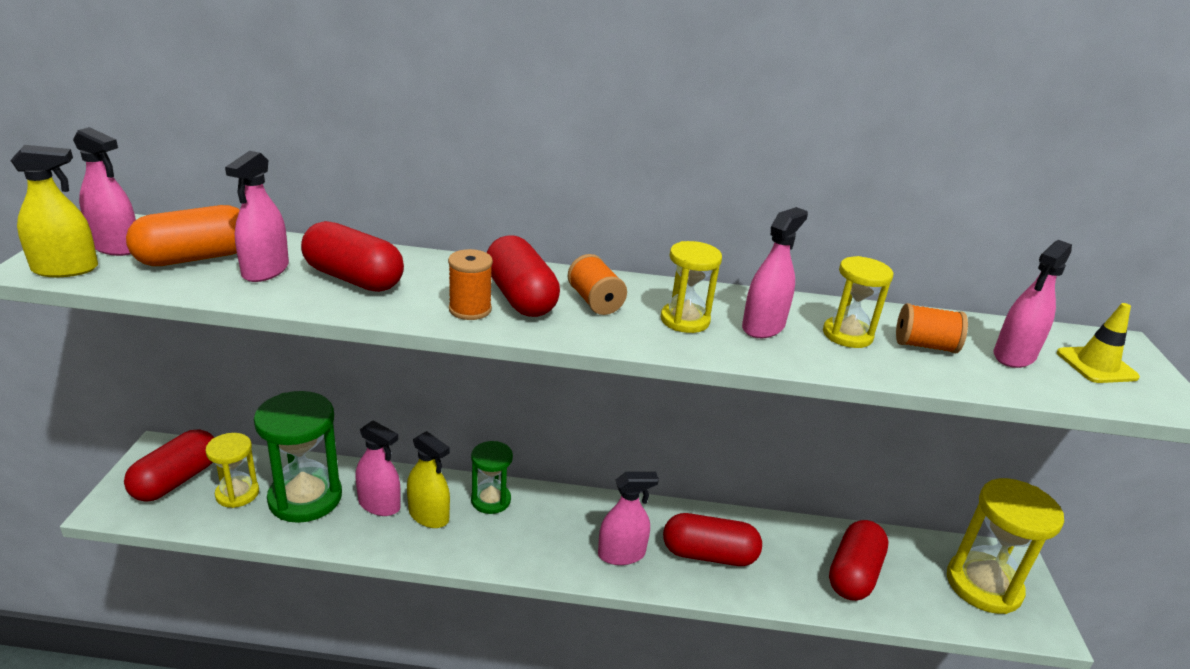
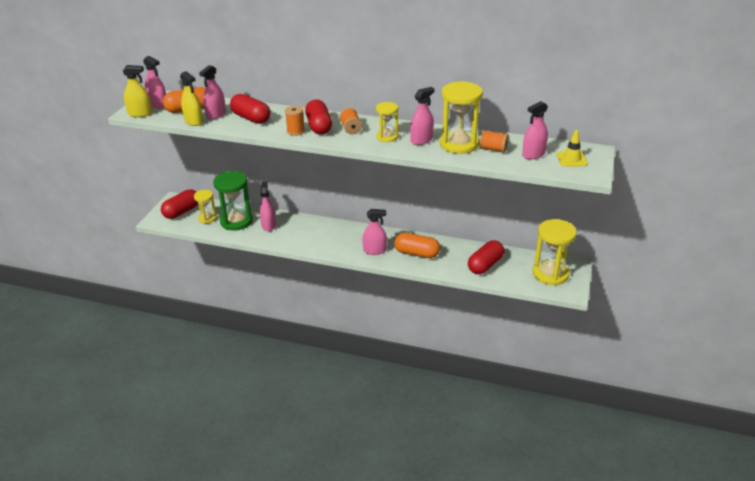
camera: 15 degrees right, 5 degrees up
pink spray bottle [355,420,401,516] -> pink spray bottle turned 135 degrees counterclockwise [260,181,276,231]
yellow spray bottle [407,431,450,528] -> yellow spray bottle moved to [180,71,203,126]
green hourglass [471,441,513,514] -> none
red capsule [663,513,762,566] -> orange capsule [394,233,440,258]
yellow hourglass [823,256,893,348] -> yellow hourglass [440,81,483,154], size x1.74

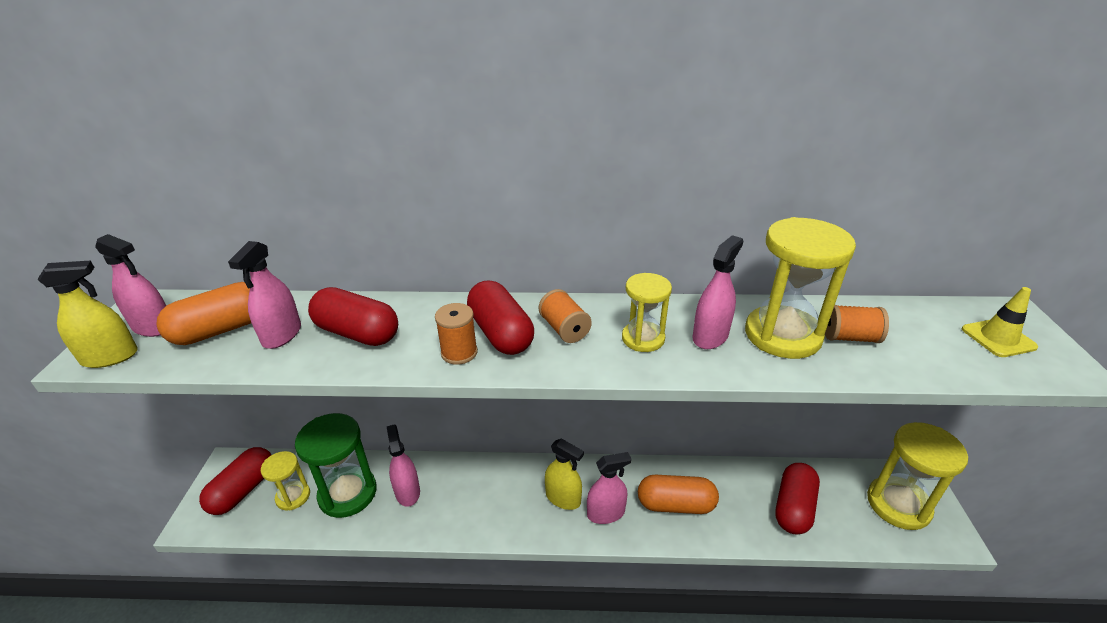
camera: 15 degrees left, 0 degrees up
yellow spray bottle [180,71,203,126] -> yellow spray bottle moved to [545,438,584,510]
pink spray bottle [522,101,548,159] -> none

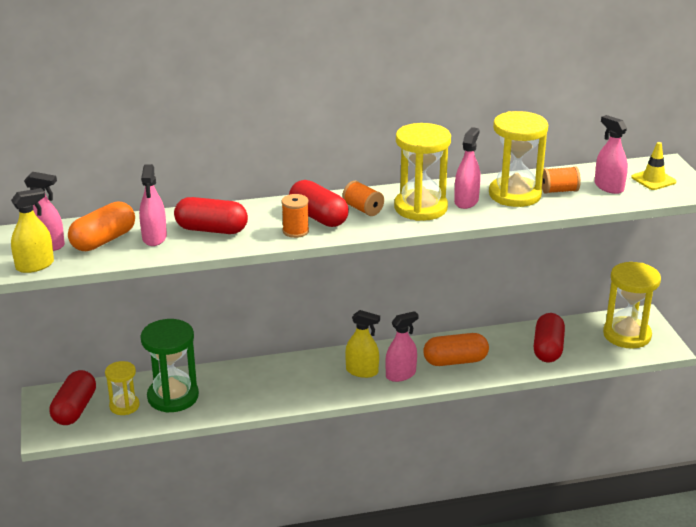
camera: 15 degrees left, 5 degrees down
pink spray bottle [386,424,420,507] -> pink spray bottle moved to [595,115,628,194]
yellow hourglass [622,273,672,352] -> yellow hourglass [394,123,451,221], size x1.74

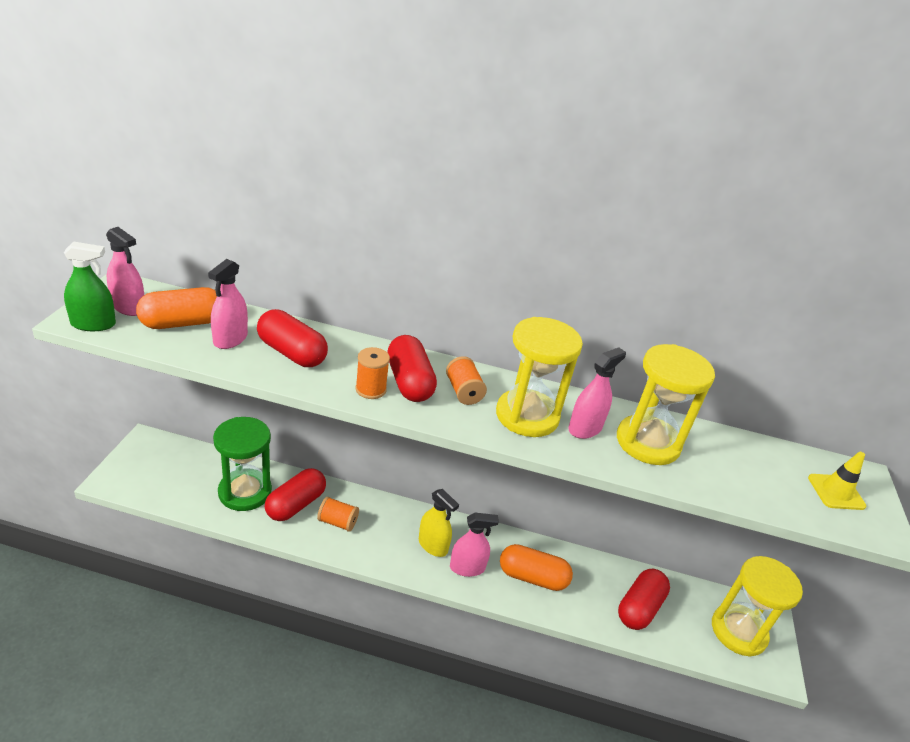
camera: 20 degrees right, 5 degrees up
yellow spray bottle [11,188,54,273] -> green spray bottle [64,242,116,331]
red capsule [49,370,96,425] -> red capsule moved to [265,468,326,521]
yellow hourglass [105,361,140,415] -> none
orange spool [542,166,581,194] -> orange spool moved to [317,497,359,532]
pink spray bottle [595,115,628,194] -> none

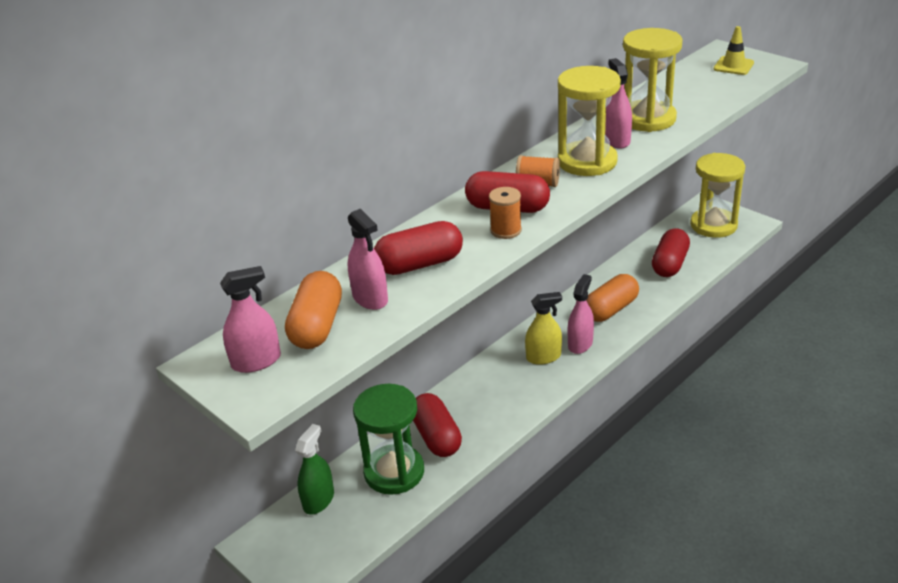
camera: 50 degrees left, 0 degrees up
green spray bottle [64,242,116,331] -> green spray bottle moved to [295,424,334,515]
orange spool [317,497,359,532] -> none
red capsule [618,569,670,630] -> red capsule turned 45 degrees clockwise [652,228,690,277]

